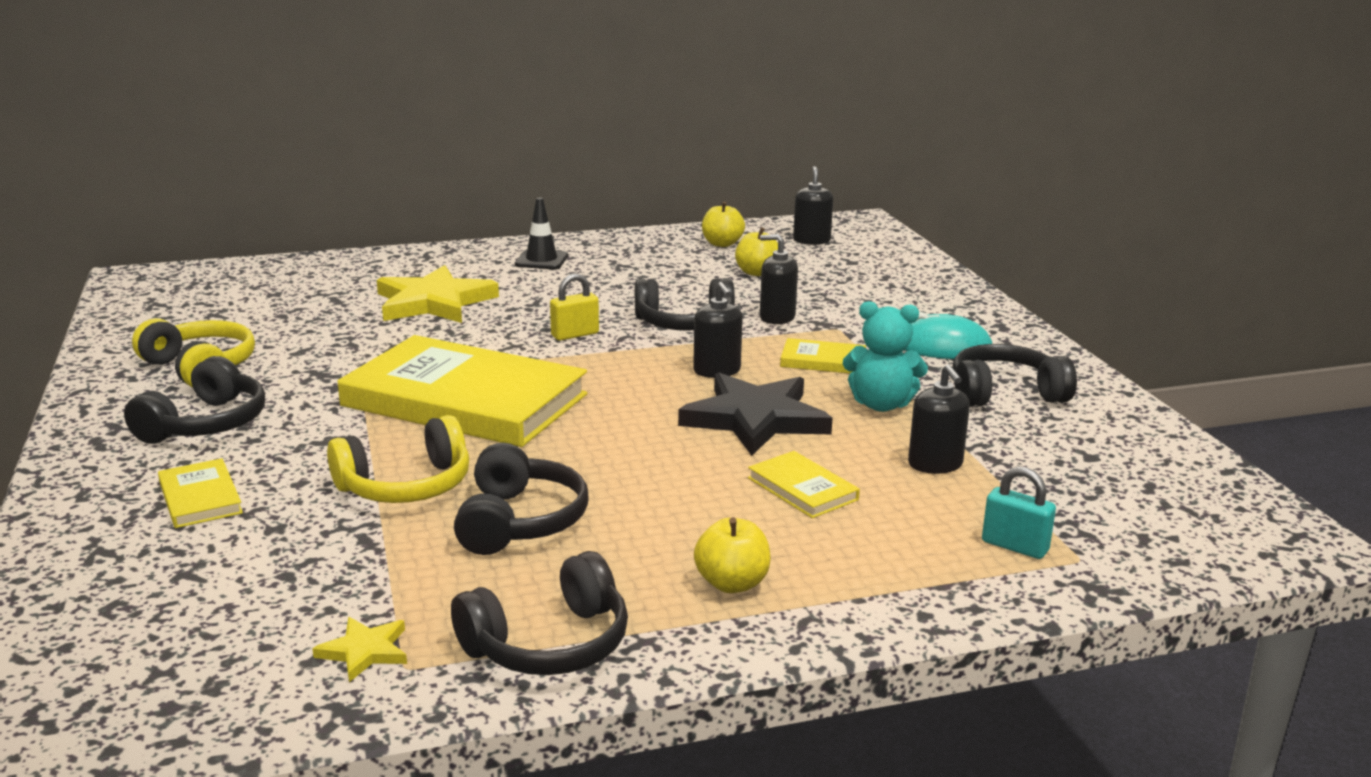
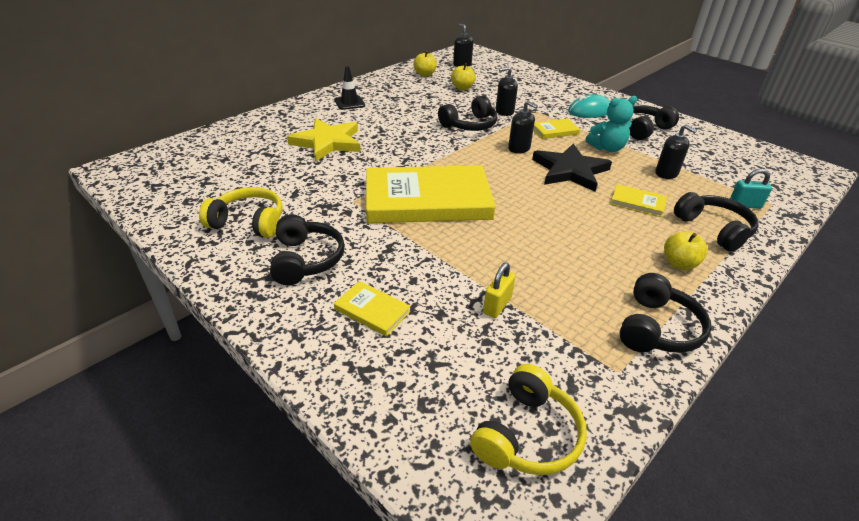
camera: 30 degrees left, 15 degrees up
yellow star [312,617,407,682] -> none
yellow headphones [327,415,469,503] -> yellow headphones moved to [470,364,587,475]
black headphones [454,443,589,555] -> black headphones moved to [674,192,758,252]
yellow padlock [550,273,599,340] -> yellow padlock moved to [483,262,515,318]

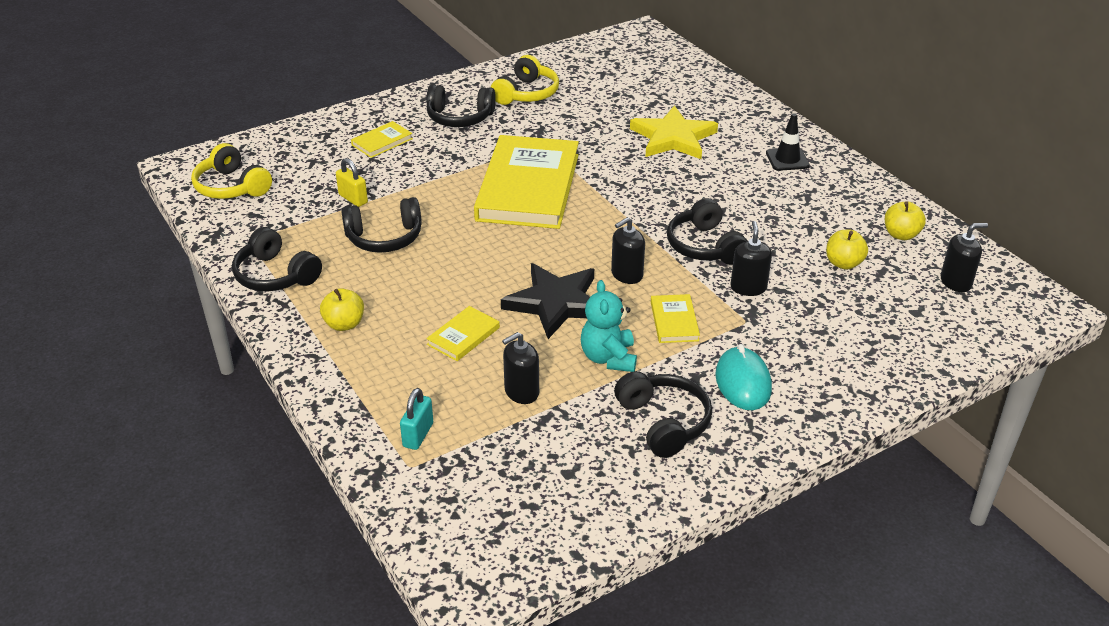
camera: 105 degrees right, 0 degrees up
black headphones [674,192,758,252] -> black headphones moved to [341,197,422,253]

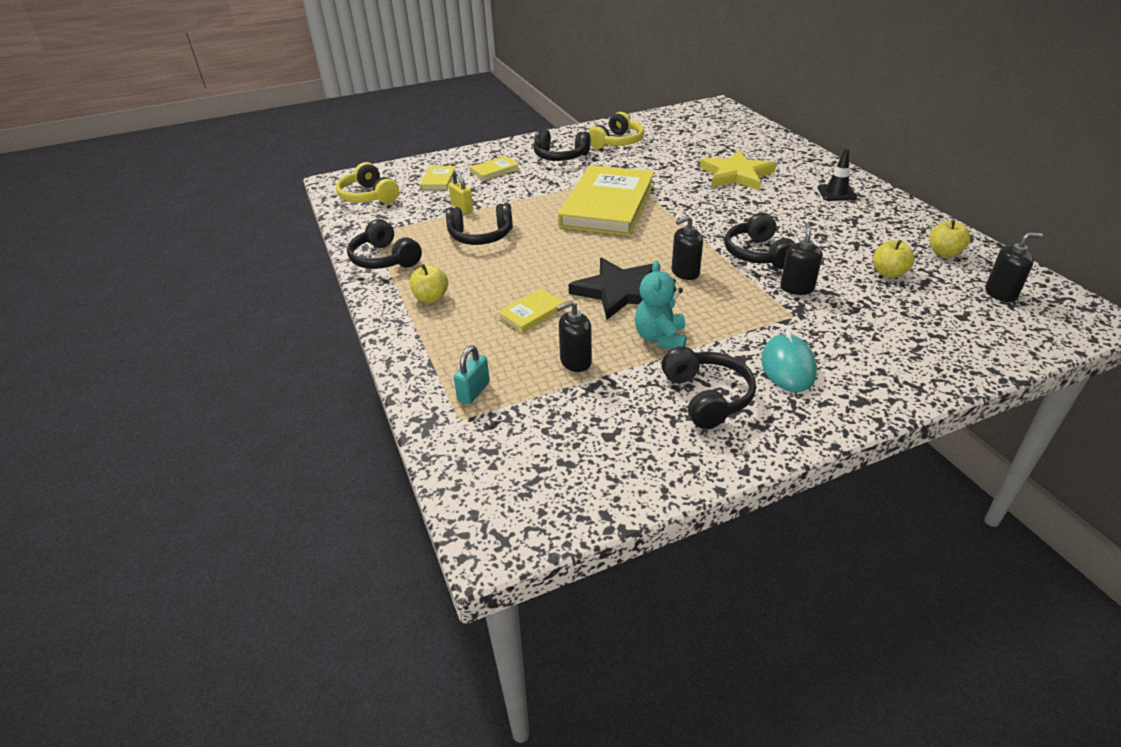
camera: 10 degrees right, 0 degrees up
yellow book [651,294,700,343] -> yellow book moved to [420,166,456,190]

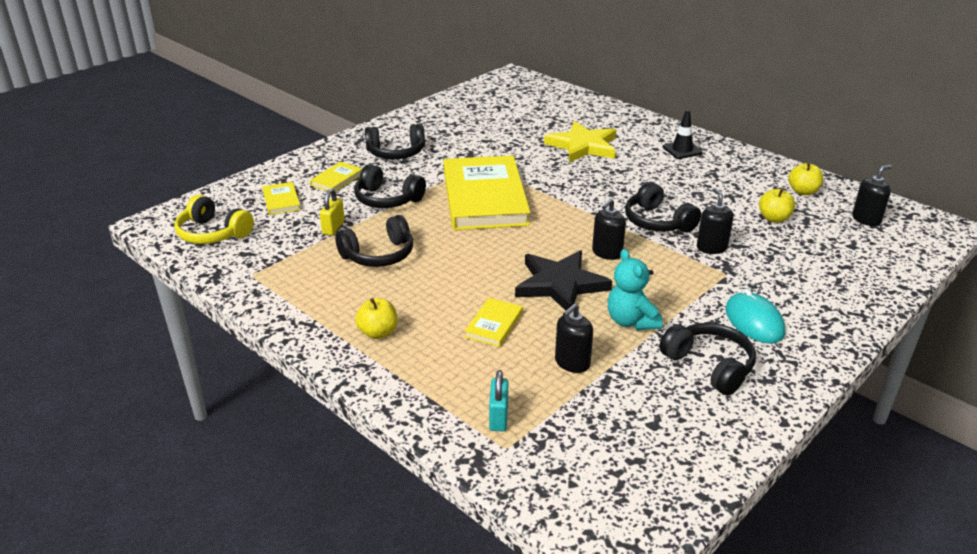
camera: 25 degrees left, 5 degrees down
black headphones [347,219,422,269] -> black headphones moved to [354,164,426,208]
yellow padlock [448,171,473,214] -> yellow padlock turned 75 degrees clockwise [320,189,345,235]
yellow headphones [588,112,644,149] -> none

